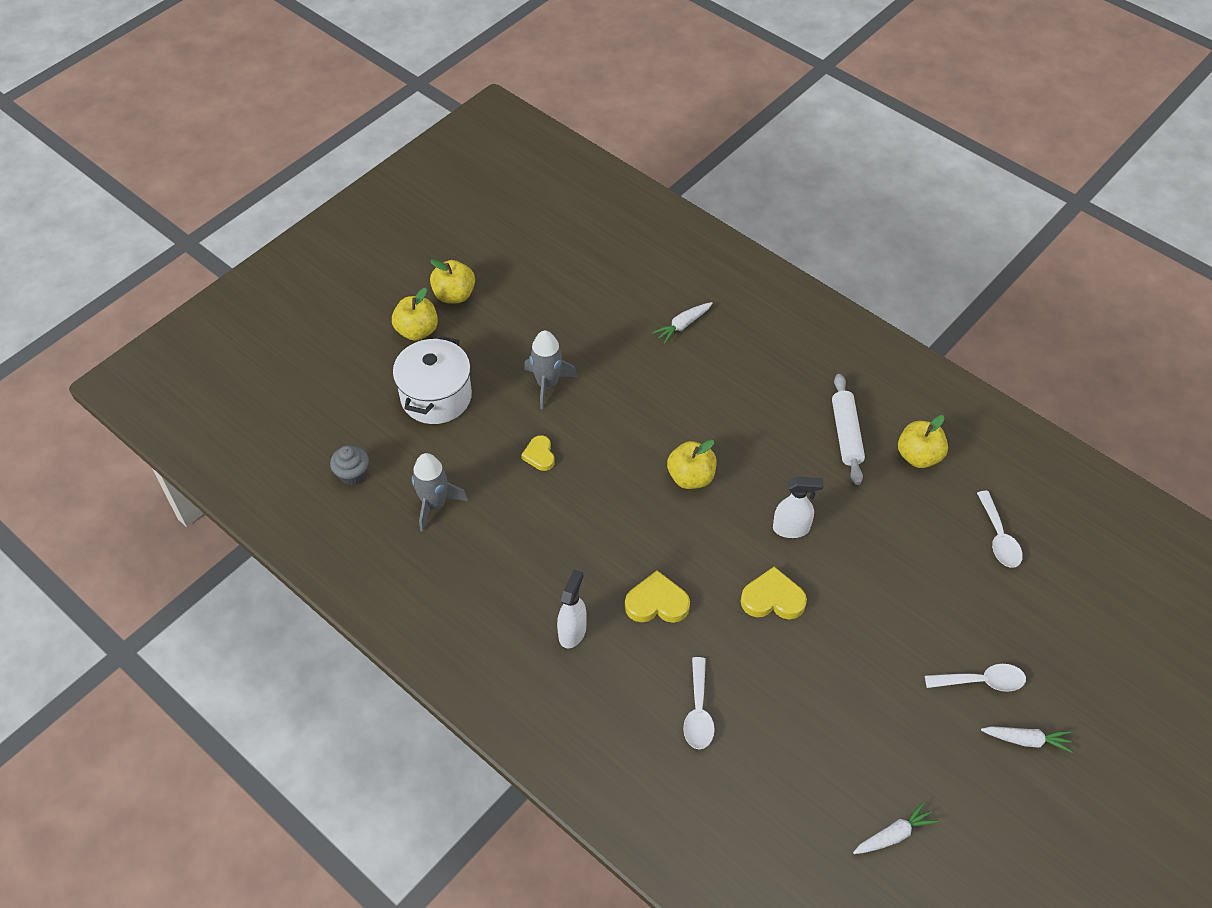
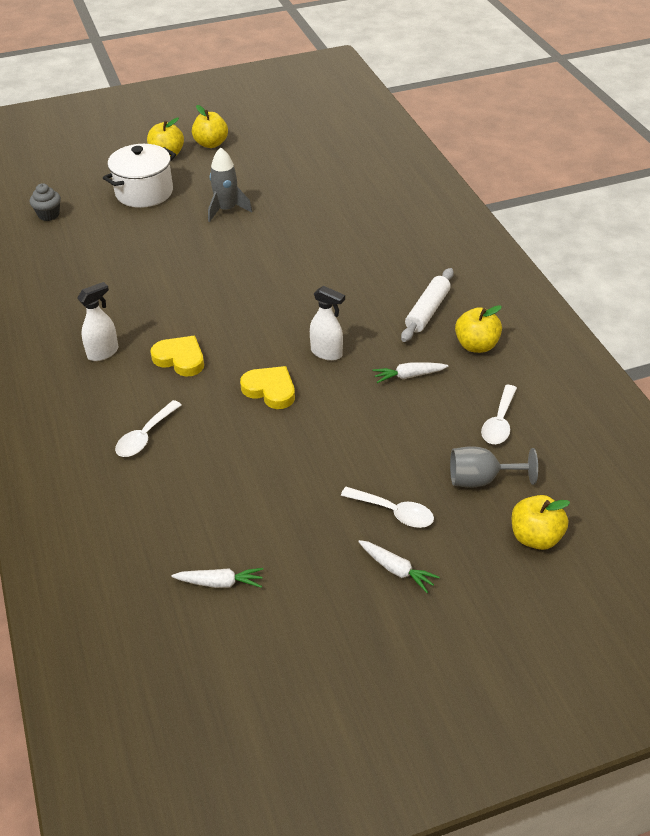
camera: 30 degrees right, 10 degrees down
grey rocket [412,453,468,532] -> none
yellow heart [521,435,555,471] -> none
white carrot [652,302,713,344] -> white carrot moved to [373,362,449,383]
yellow apple [667,440,717,489] -> yellow apple moved to [512,495,570,550]
none -> grey goblet [450,446,538,488]

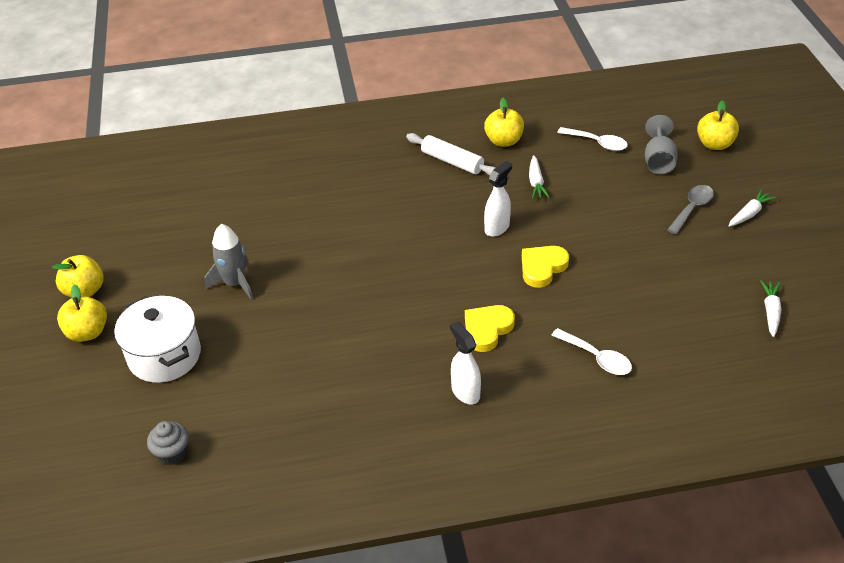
camera: 80 degrees left, 0 degrees up
white spoon [341,487,434,528] -> grey spoon [667,185,714,234]

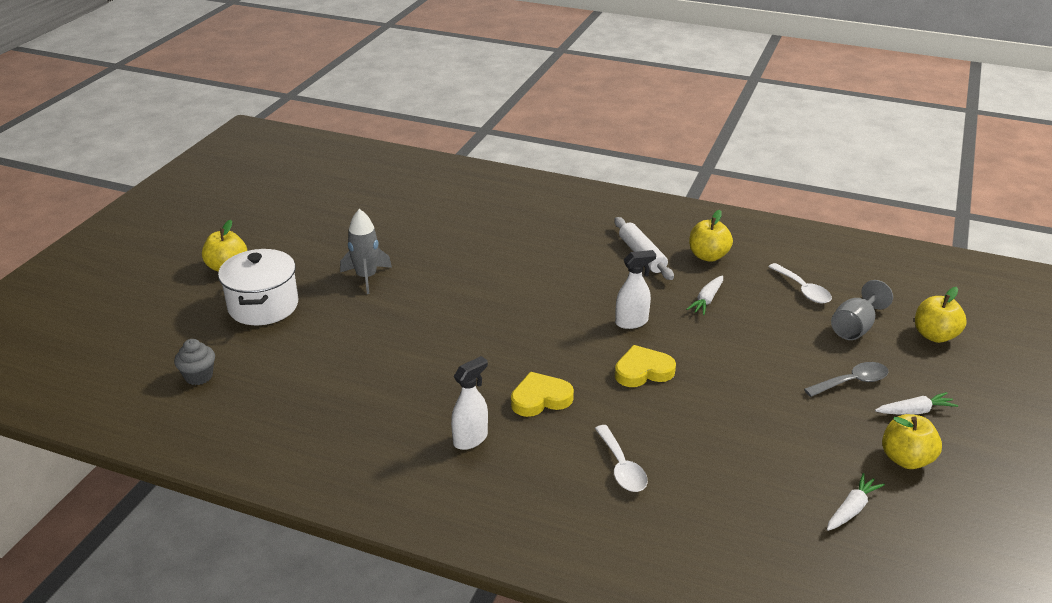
camera: 30 degrees right, 10 degrees down
yellow apple [52,255,104,297] -> yellow apple moved to [882,414,942,469]
white spray bottle [450,321,481,405] -> white spray bottle turned 45 degrees clockwise [451,356,488,450]

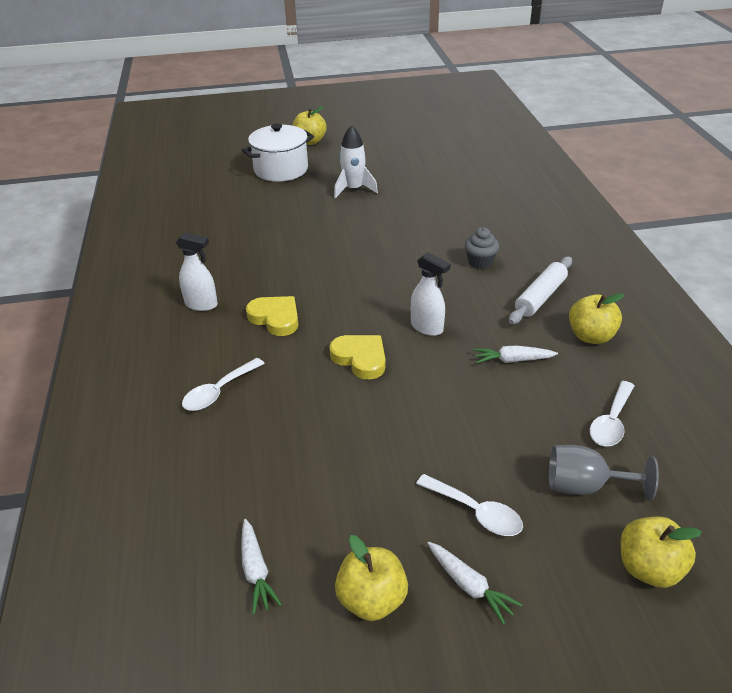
camera: 60 degrees right, 5 degrees up
grey cupcake [174,339,215,385] -> grey cupcake moved to [465,227,499,269]
grey rocket [340,209,392,294] -> white rocket [334,125,378,198]
grey spoon [804,362,889,397] -> white spoon [416,474,523,536]
white carrot [827,473,885,531] -> white carrot turned 60 degrees clockwise [241,519,282,614]

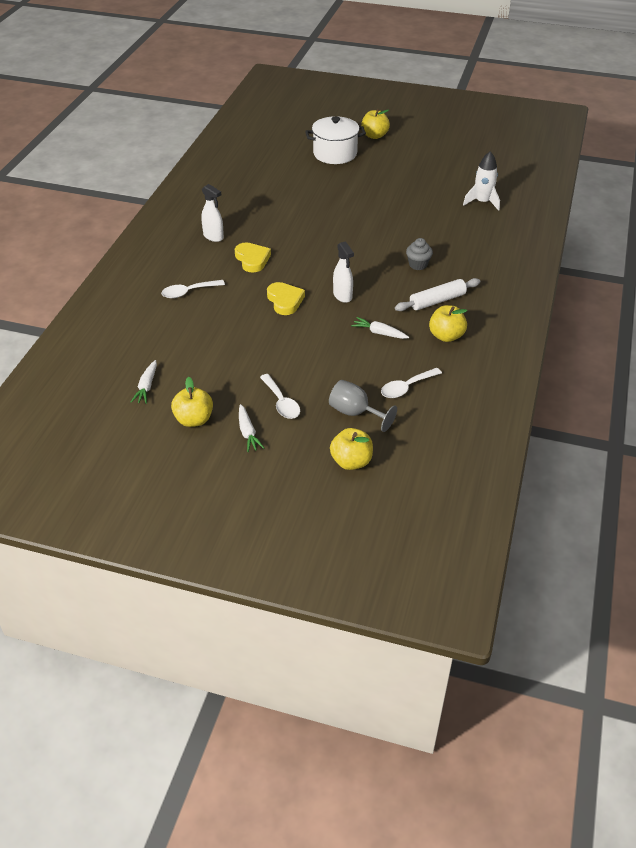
camera: 25 degrees right, 5 degrees up
white rocket [334,125,378,198] -> white rocket moved to [463,151,500,211]

